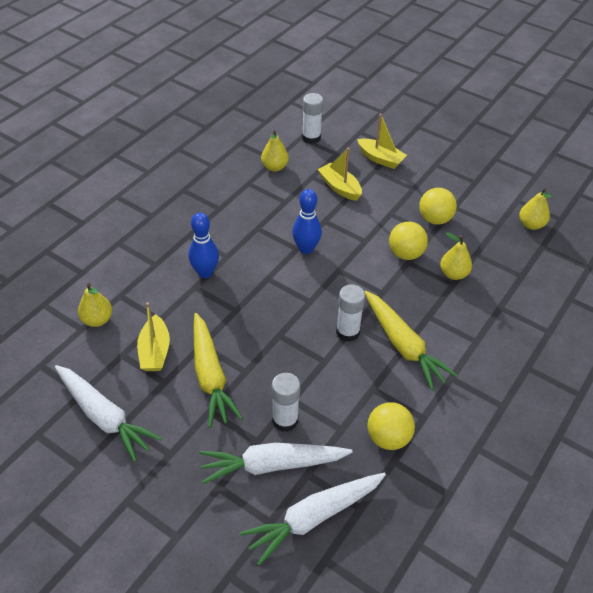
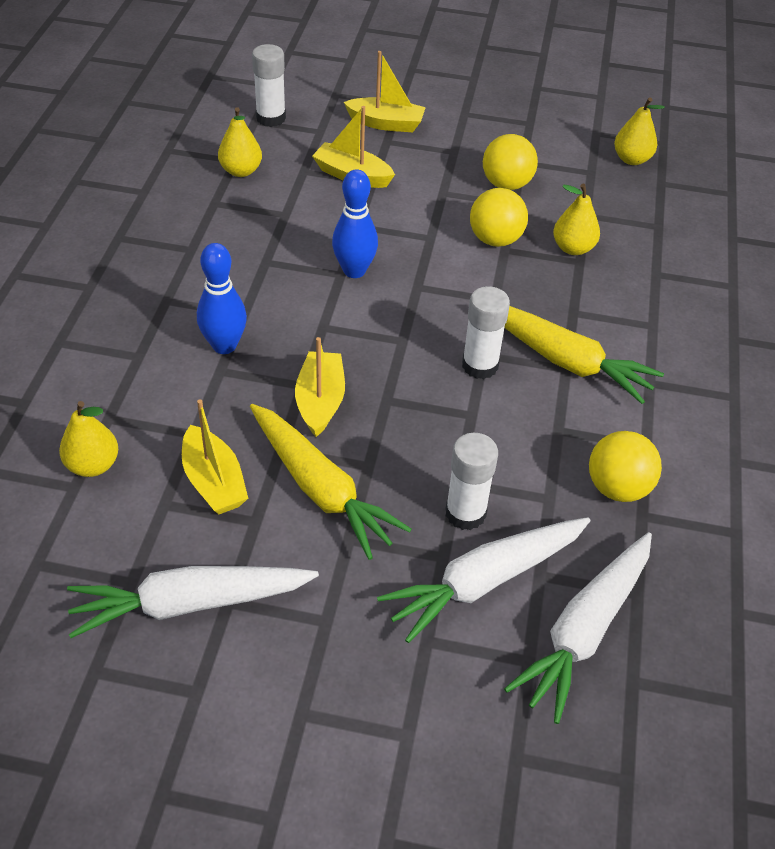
camera: 25 degrees left, 0 degrees up
white carrot [55,365,162,462] -> white carrot turned 150 degrees clockwise [67,566,319,638]
none -> yellow boat [295,337,345,437]

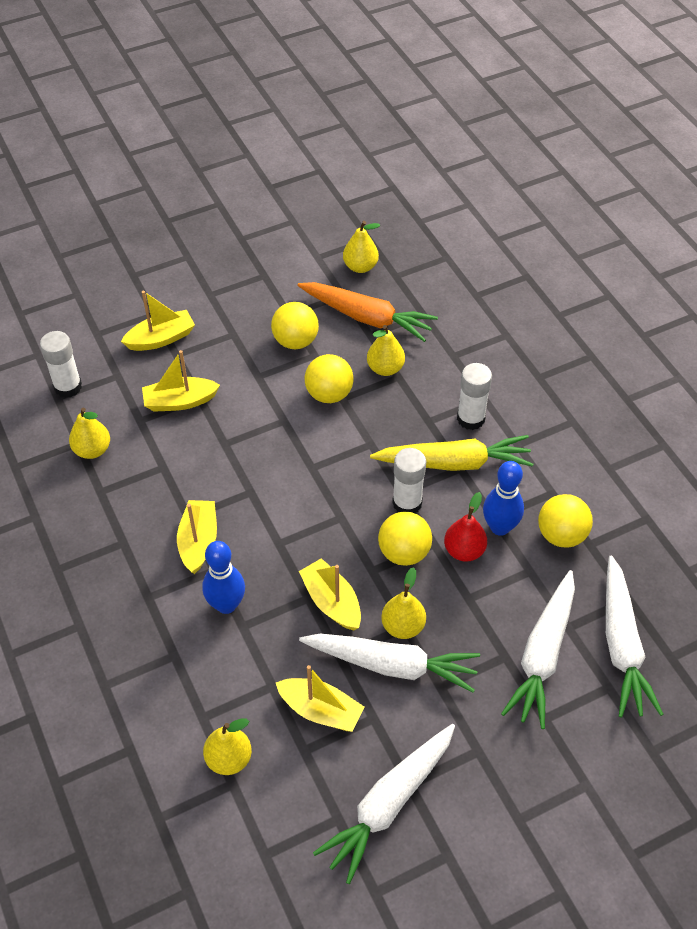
camera: 35 degrees left, 5 degrees up
yellow carrot [250,404,412,560] -> white carrot [299,634,480,693]
blue bowling pin [332,169,378,278] -> blue bowling pin moved to [483,461,524,536]
white glue stick [445,433,498,530] -> white glue stick moved to [457,363,492,430]
none -> yellow boat [177,500,217,574]
none -> orange carrot [297,282,438,342]
none -> yellow ball [378,512,432,566]
none -> yellow pear [381,567,426,639]
none -> red pear [444,492,487,562]

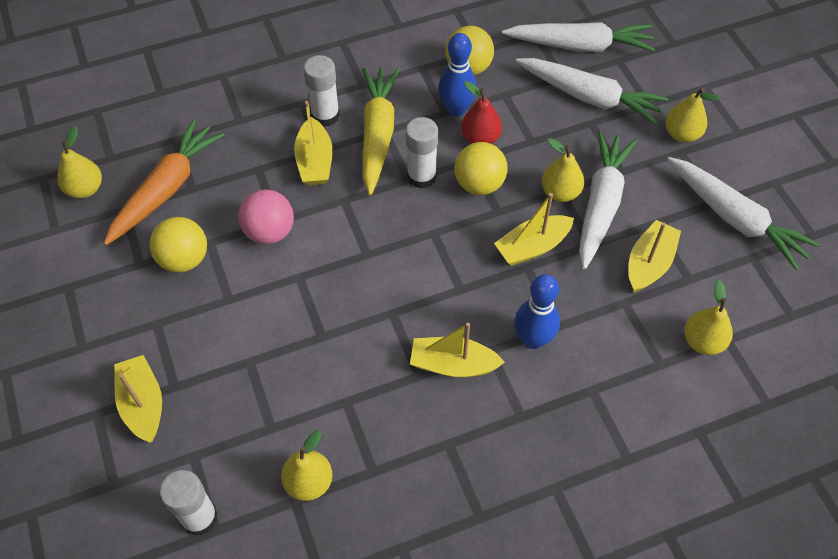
camera: 85 degrees left, 5 degrees up
yellow boat [142,350,220,412] -> yellow boat moved to [294,101,333,185]
yellow ball [305,354,354,403] -> pink ball [238,189,294,244]
yellow pear [367,325,405,376] -> yellow pear moved to [665,88,719,143]

